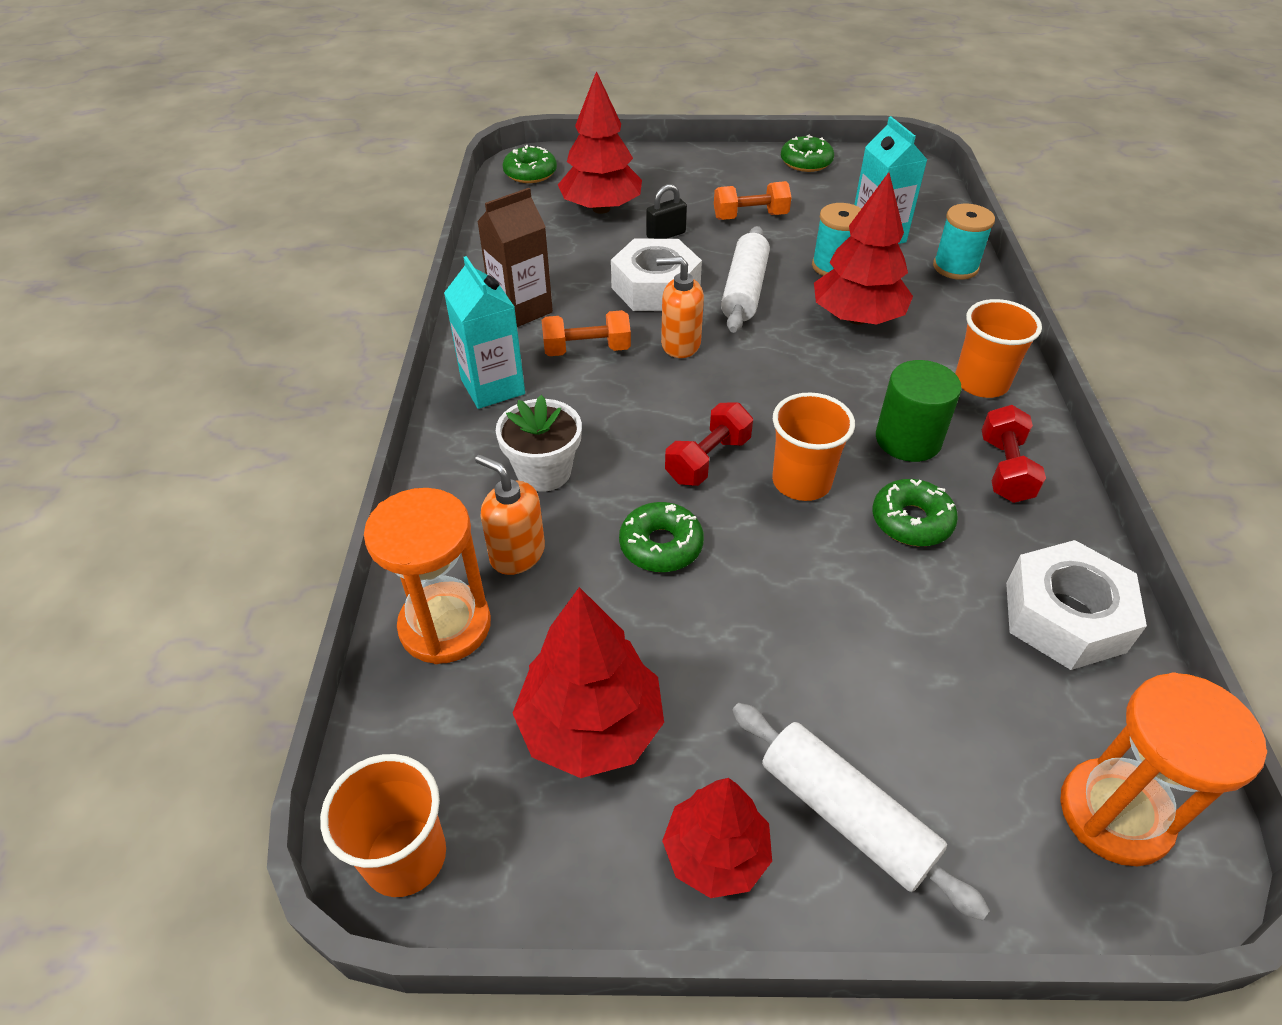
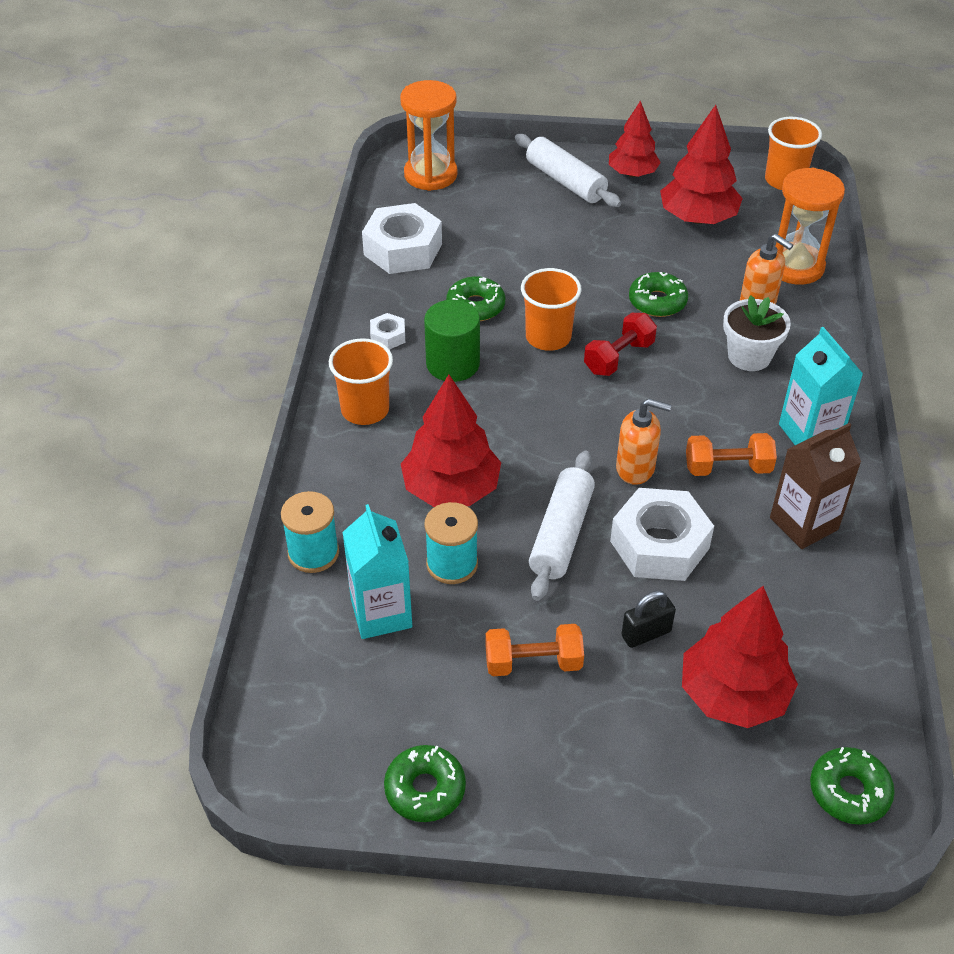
camera: 175 degrees left, 0 degrees up
red dumbbell [982,405,1046,503] -> white nut [370,313,405,350]

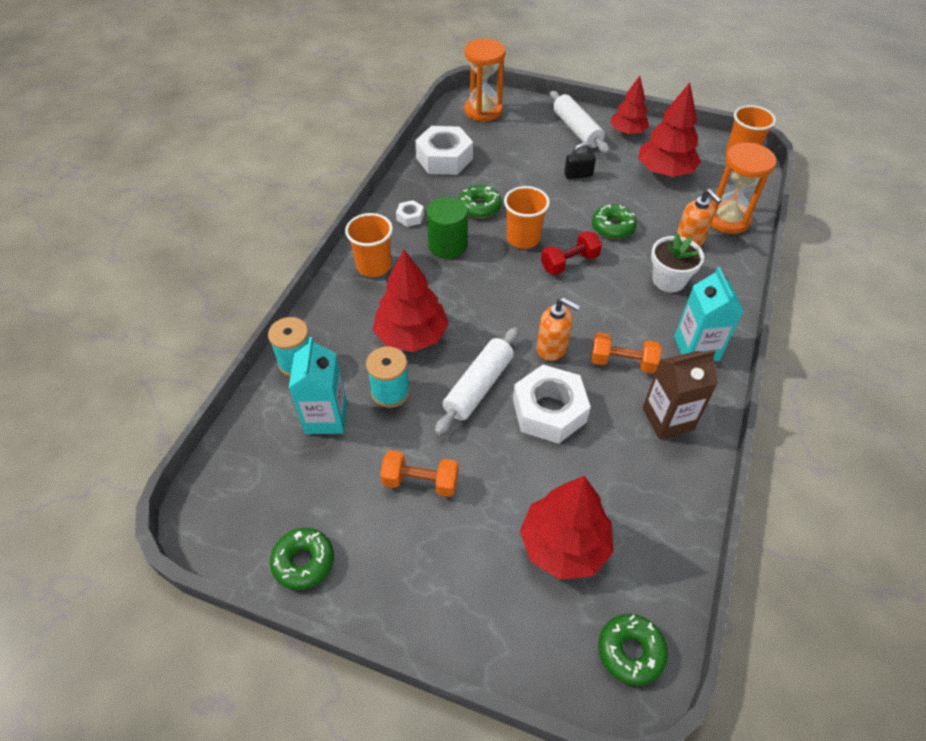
camera: 15 degrees right, 5 degrees up
black padlock [621,591,676,648] -> black padlock moved to [564,142,596,179]

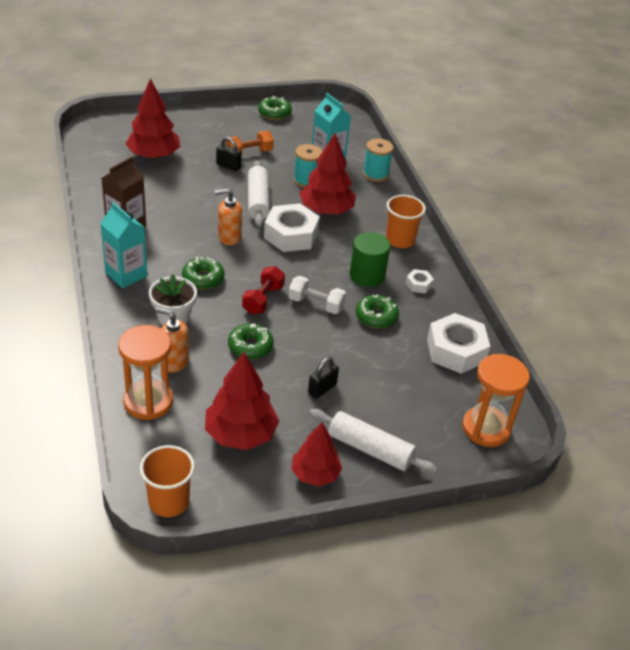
camera: 140 degrees right, 10 degrees down
orange cup [504,186,550,249] -> white dumbbell [288,276,346,314]
white nut [513,365,591,444] -> white nut moved to [264,203,320,252]
orange dumbbell [591,333,662,373] -> none
green donut [598,614,668,686] -> green donut moved to [182,256,225,289]
none -> black padlock [216,137,242,171]

